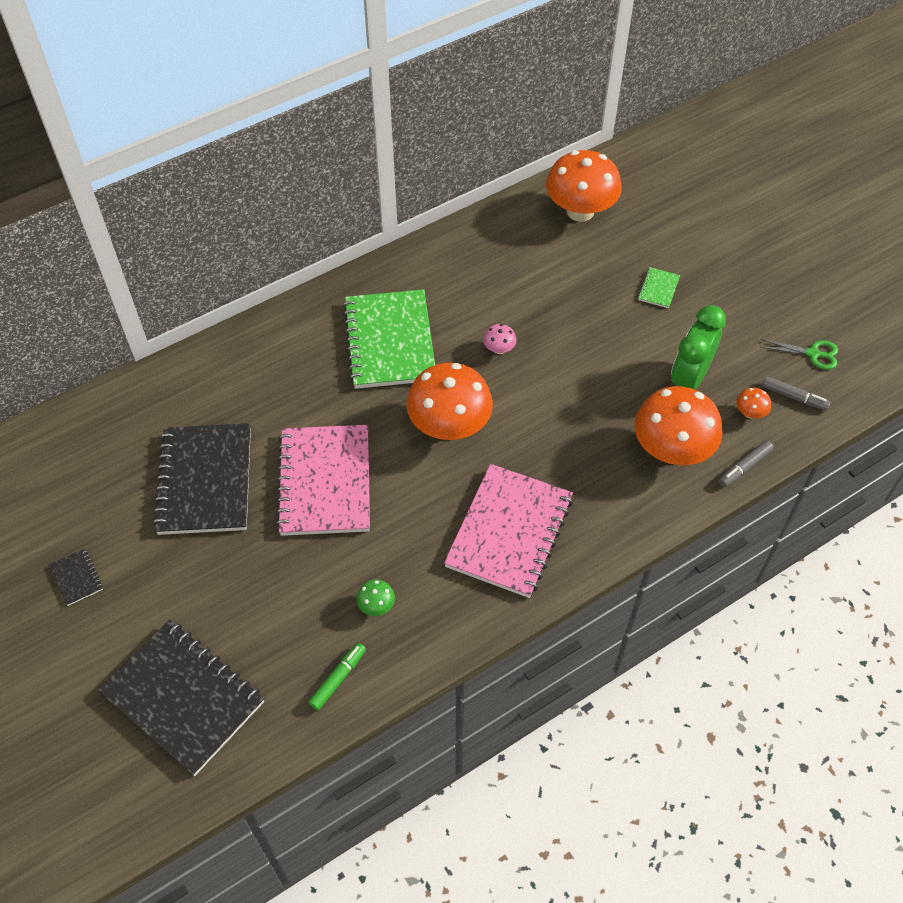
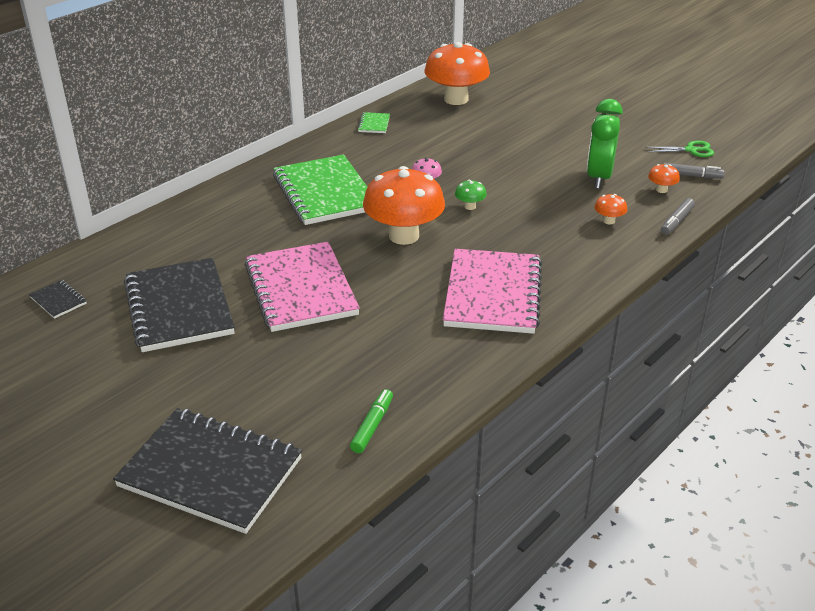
camera: 15 degrees left, 20 degrees down
black notebook [50,548,103,606] -> black notebook moved to [29,280,87,319]
green mushroom [356,580,395,616] -> green mushroom moved to [455,180,487,210]
orange mushroom [634,386,723,465] -> orange mushroom [594,194,627,224], size x0.41
green notebook [638,267,680,308] -> green notebook moved to [358,112,390,133]

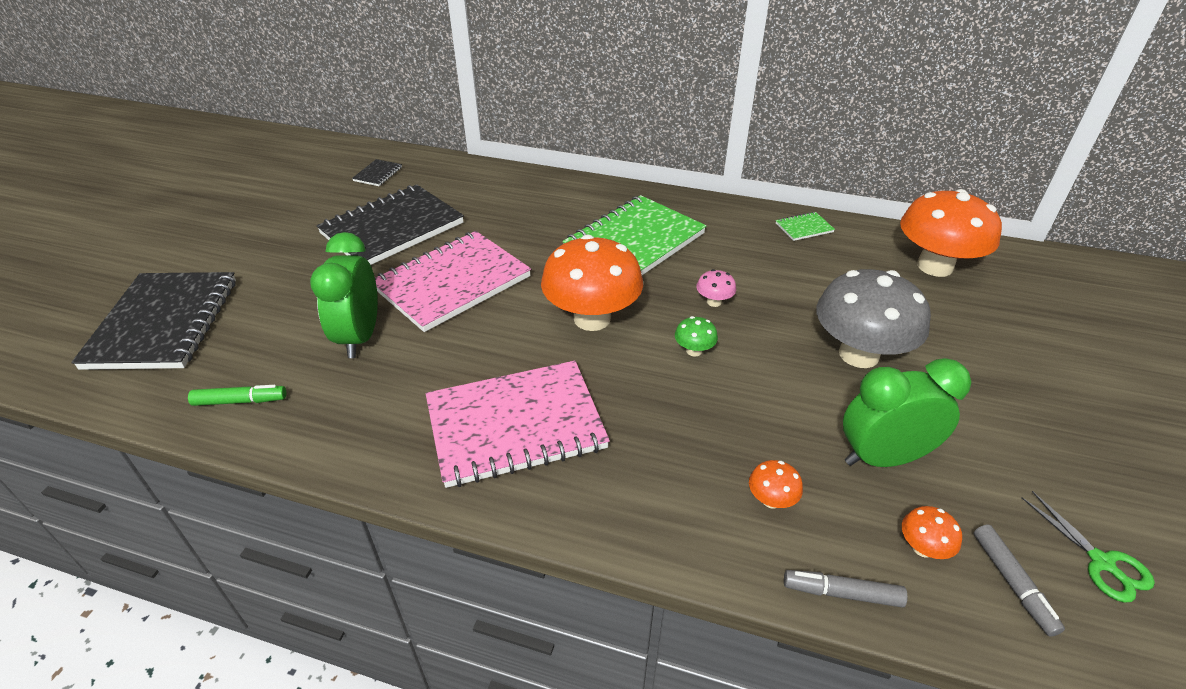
camera: 65 degrees right, 5 degrees up
none -> green clock [310,232,378,358]
none -> grey mushroom [816,269,931,368]

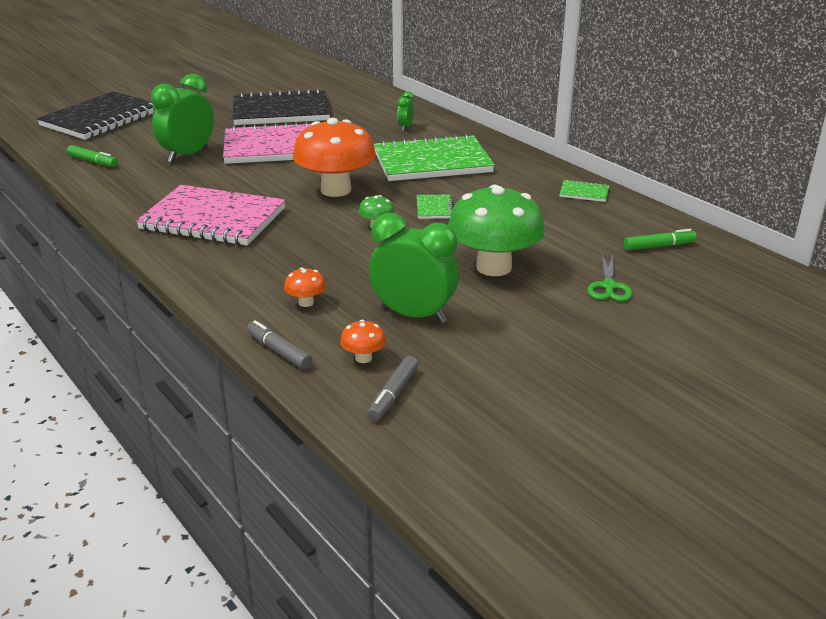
camera: 35 degrees right, 10 degrees down
black notebook [352,159,402,186] -> none
pink mushroom [696,269,736,307] -> green notebook [417,195,453,219]
grey mushroom [816,269,931,368] -> green mushroom [448,185,545,276]
orange mushroom [900,189,1002,277] -> green marker [624,229,697,251]
green scissors [1022,491,1155,603] -> green scissors moved to [587,254,632,301]
none -> green clock [397,91,414,131]

